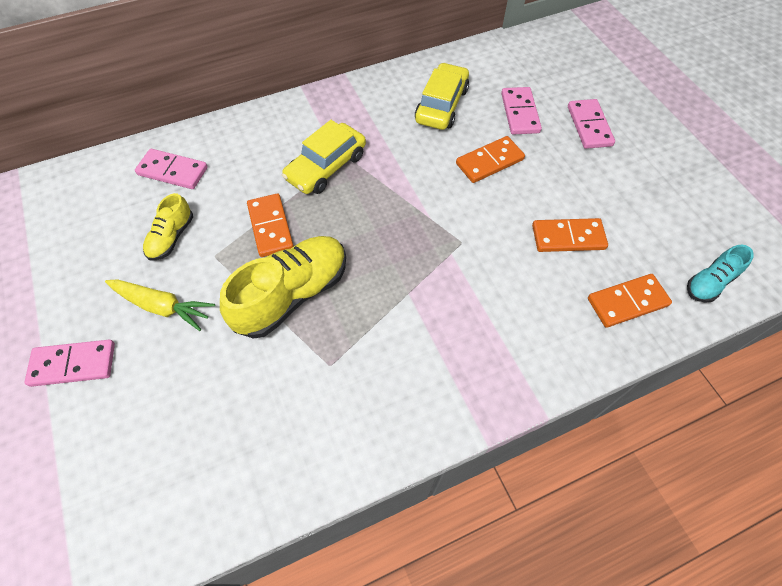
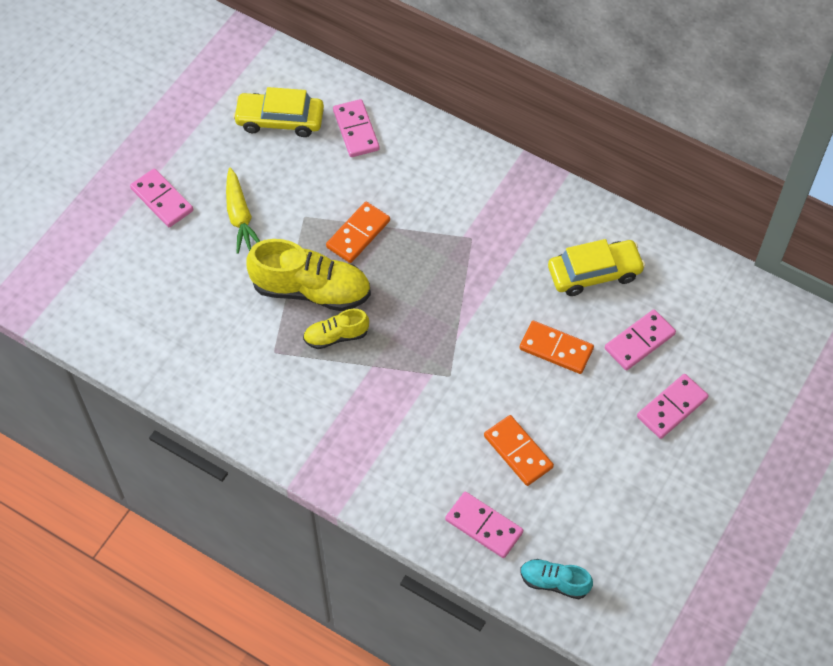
camera: 55 degrees right, 0 degrees up
yellow shoe [143,193,193,261] -> yellow shoe moved to [303,309,369,349]
yellow car [282,120,366,194] -> yellow car moved to [233,87,324,137]
orange domino [588,274,672,328] -> pink domino [445,492,523,558]

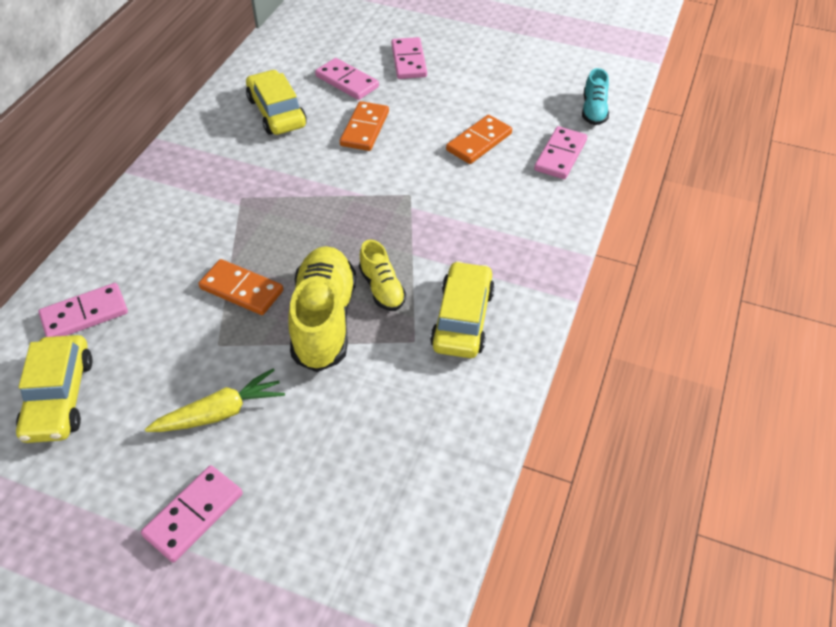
camera: 100 degrees left, 10 degrees down
pink domino [637,374,709,439] -> pink domino turned 45 degrees clockwise [391,37,427,79]
none -> yellow car [430,261,495,358]

